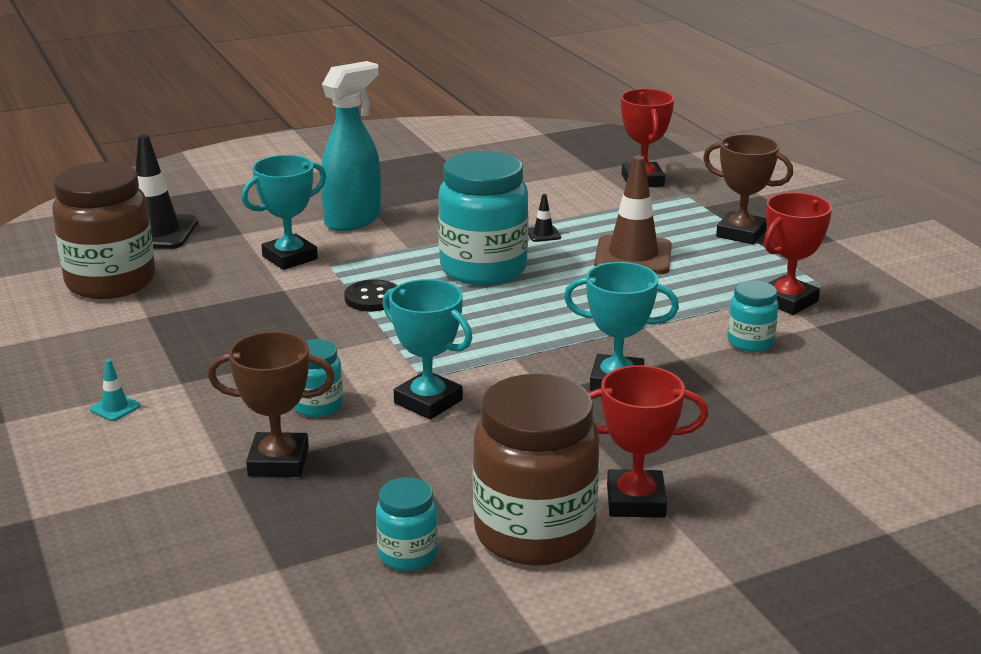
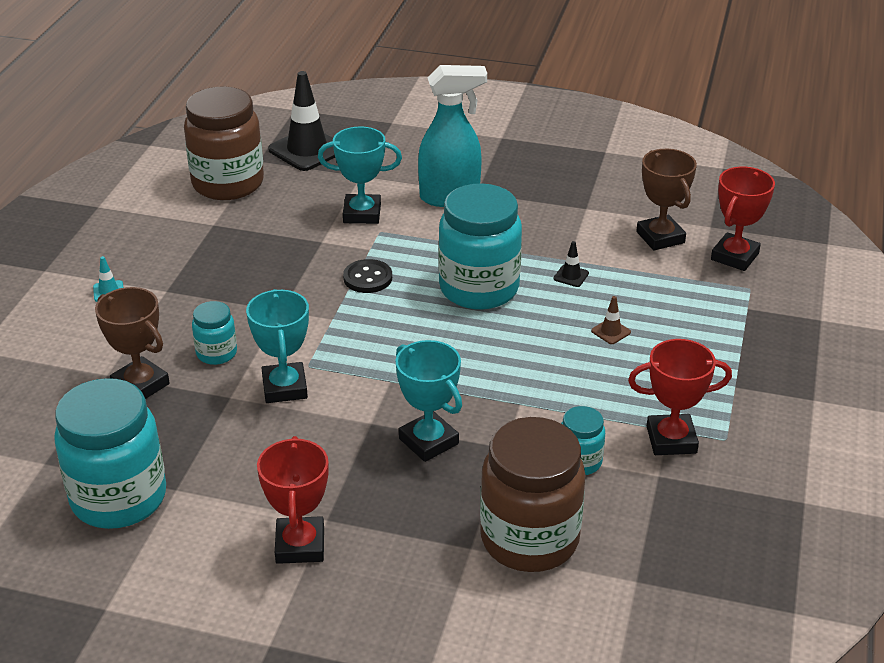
camera: 40 degrees right, 10 degrees up
turquoise jar [376,477,438,571] -> turquoise jar [54,378,166,529], size x2.07
brown jar [473,374,600,566] -> brown jar moved to [480,417,586,572]
red trophy [588,365,708,518] -> red trophy turned 45 degrees clockwise [257,436,329,564]
brown traffic cone [594,156,672,274] -> brown traffic cone [591,296,631,344], size x0.42
brown trophy [703,134,793,244] -> brown trophy moved to [636,149,697,250]

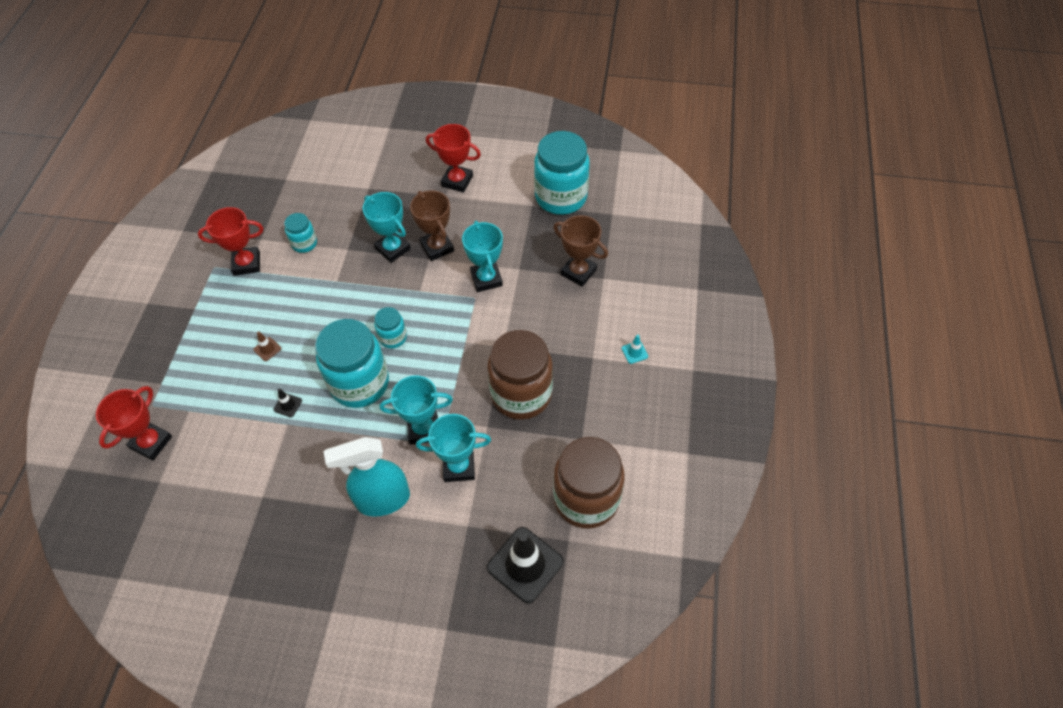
camera: 175 degrees right, 20 degrees up
turquoise jar [192,301,237,365] -> turquoise jar moved to [374,307,407,349]
red trophy [257,436,329,564] -> red trophy turned 60 degrees counterclockwise [426,124,481,193]
black button [343,259,392,293] -> none
brown jar [480,417,586,572] -> brown jar moved to [487,330,553,420]
brown trophy [636,149,697,250] -> brown trophy moved to [410,190,454,261]
none -> turquoise trophy [380,376,453,445]

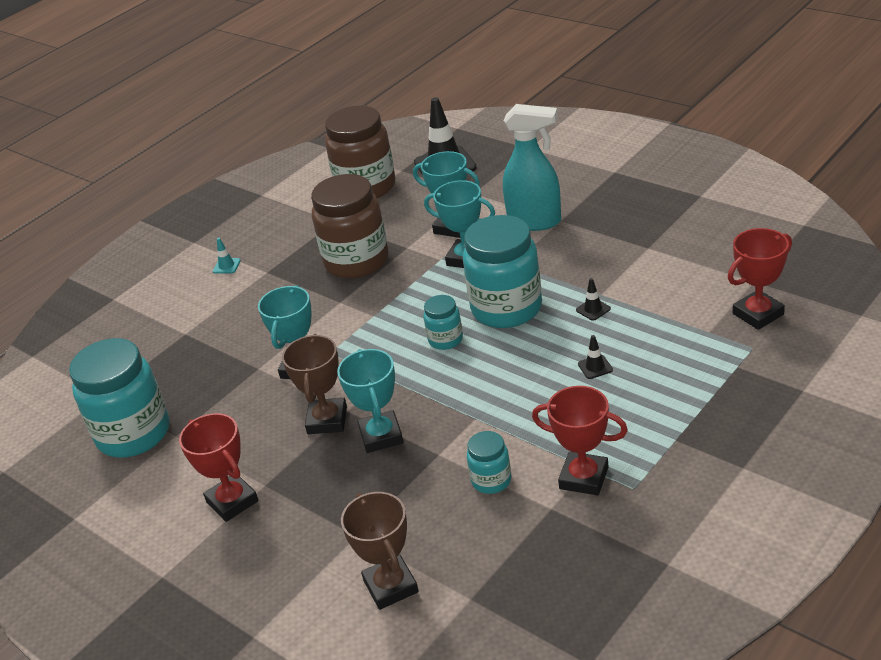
camera: 145 degrees left, 20 degrees down
brown traffic cone [253,331,282,361] -> black traffic cone [578,335,613,379]
brown trophy [554,215,608,287] -> brown trophy moved to [341,492,419,610]

